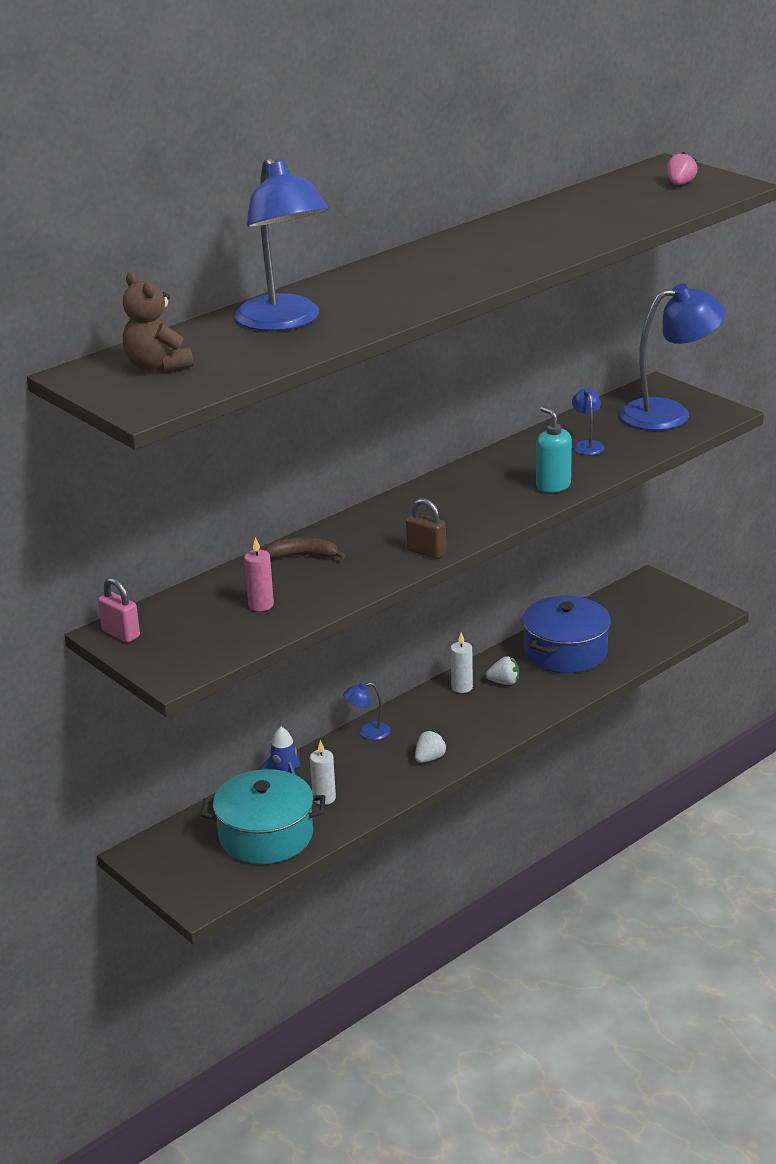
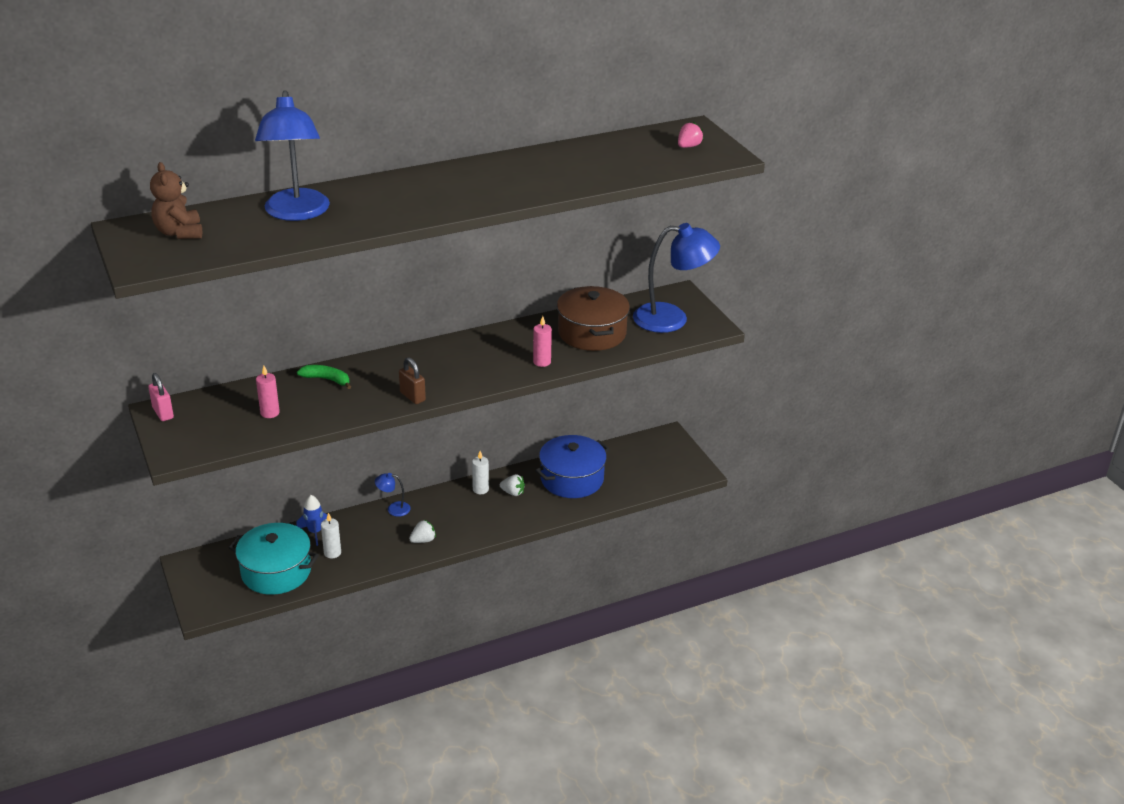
camera: 15 degrees right, 5 degrees up
brown banana [265,538,346,559] -> green banana [297,365,351,389]
turquoise soap dispenser [536,406,572,493] -> pink candle [533,316,552,367]
blue lamp [572,388,605,455] -> brown pot [557,286,630,351]

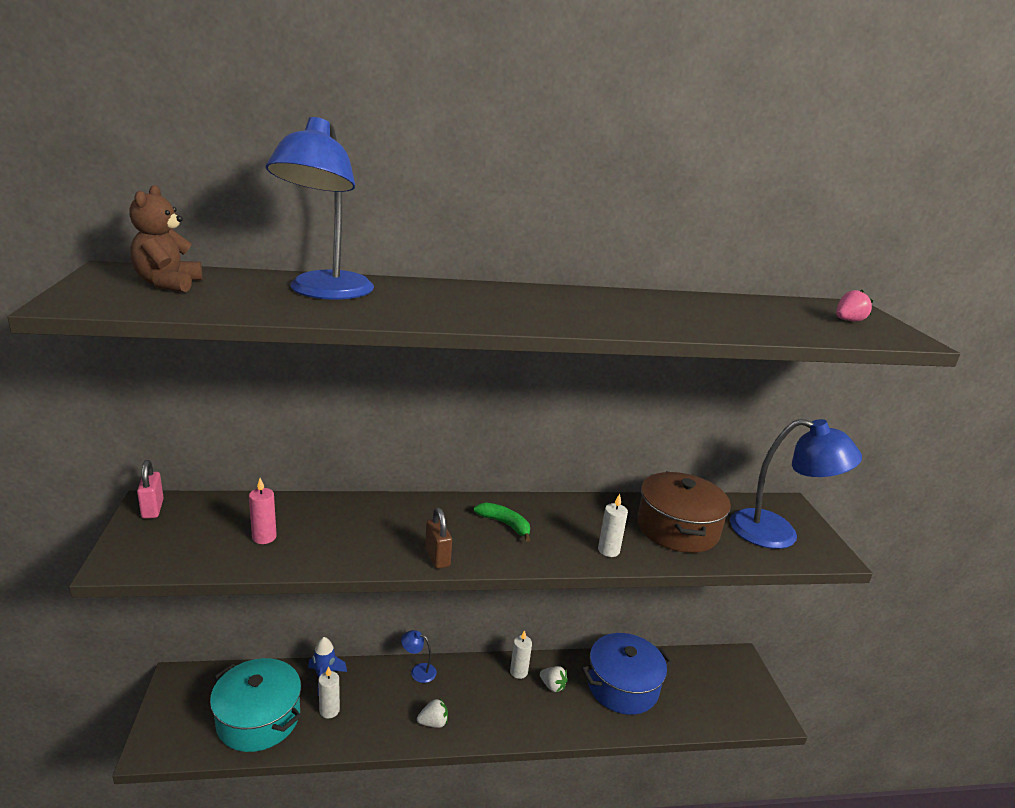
camera: 15 degrees right, 10 degrees down
green banana [297,365,351,389] -> green banana moved to [474,502,530,542]
pink candle [533,316,552,367] -> white candle [598,494,628,557]

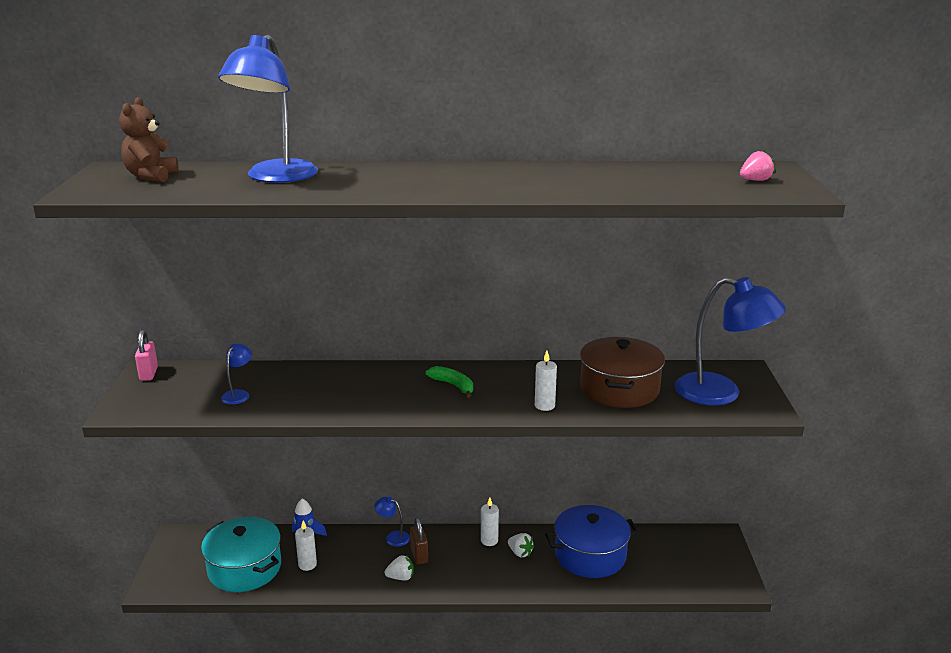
camera: 10 degrees right, 0 degrees up
pink candle [249,478,277,544] -> blue lamp [221,344,252,405]
brown padlock [425,508,452,569] -> brown padlock moved to [410,518,428,564]

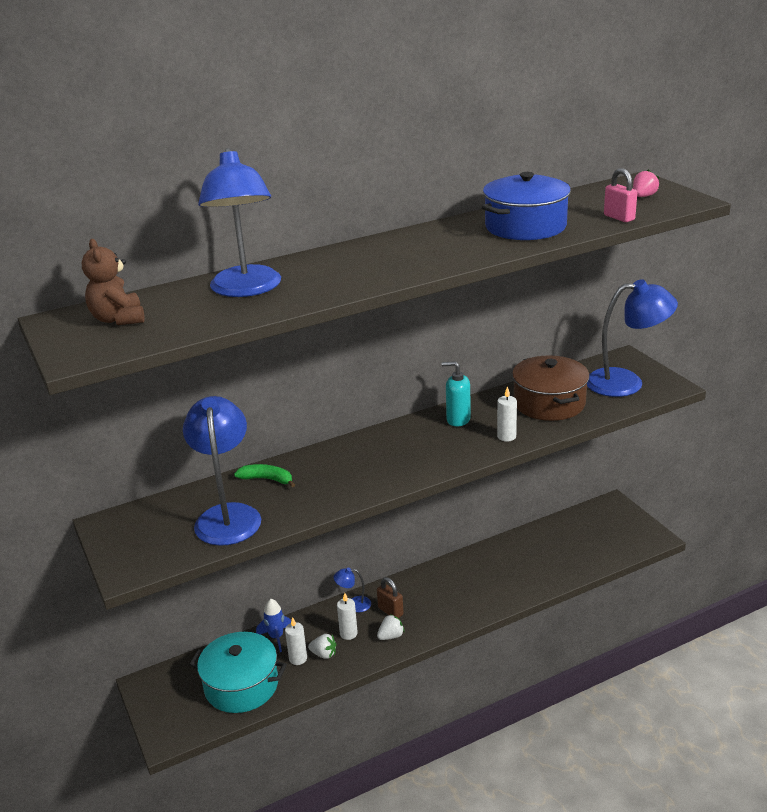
camera: 25 degrees left, 5 degrees up
pink padlock [135,330,158,381] -> pink padlock moved to [604,168,637,222]
blue lamp [221,344,252,405] -> blue lamp [183,396,261,546], size x2.30
green banana [426,366,473,398] -> green banana moved to [234,464,295,487]
white candle [481,497,499,546] -> white candle moved to [337,593,358,640]
white strawberry [508,533,534,557] -> white strawberry moved to [308,634,336,659]
blue pot [545,505,639,578] -> blue pot moved to [482,172,571,240]
none -> turquoise soap dispenser [442,361,471,427]

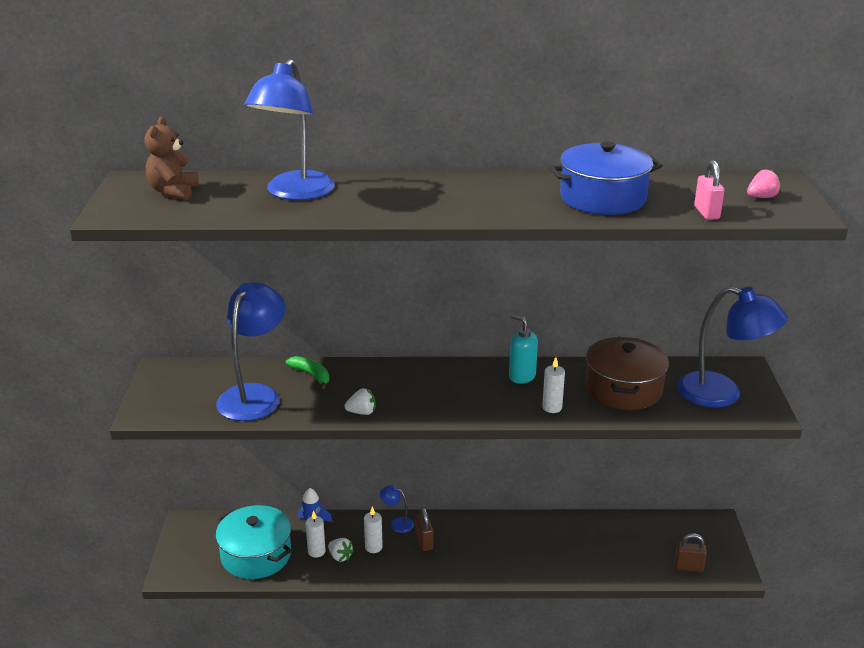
camera: 25 degrees right, 0 degrees up
white strawberry [377,614,405,640] -> white strawberry moved to [344,388,376,415]
none -> brown padlock [674,533,707,572]

